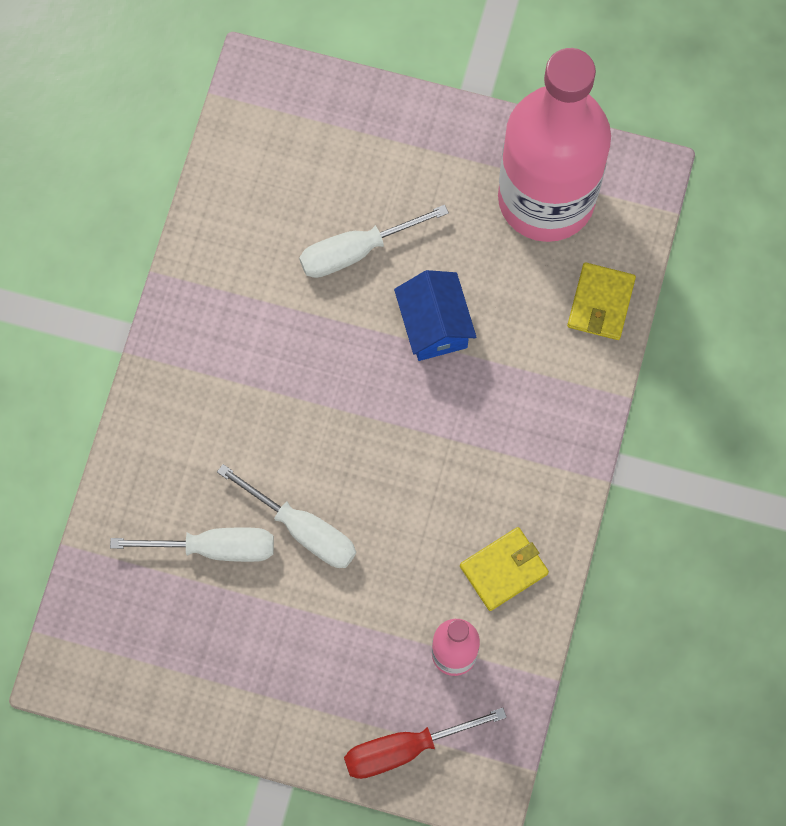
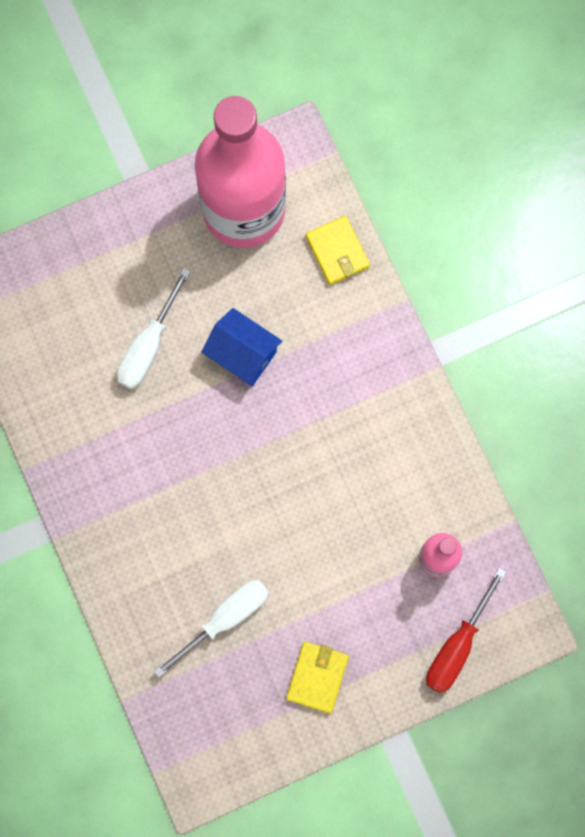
camera: 40 degrees left, 5 degrees up
white screwdriver [217,464,356,568] -> none
yellow wallet [460,527,549,611] -> yellow wallet moved to [286,641,349,714]

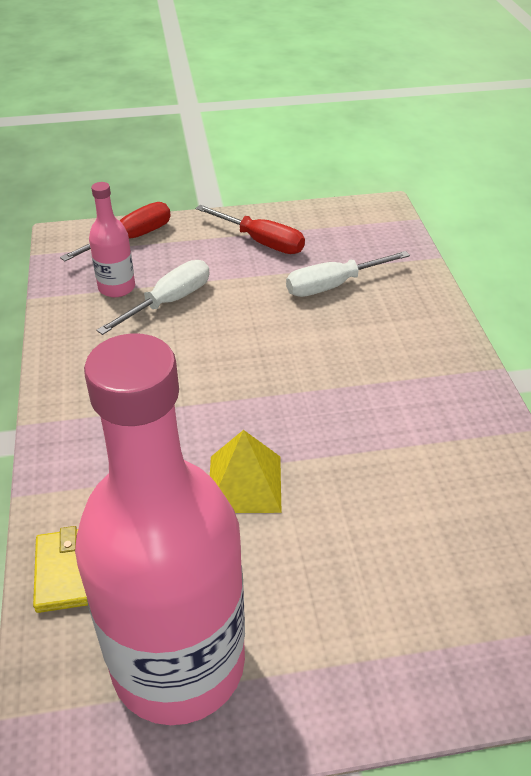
camera: 165 degrees left, 35 degrees down
white screwdriver [117,268,191,390] -> white screwdriver moved to [96,260,210,335]
blue house [201,308,282,386] -> yellow pyramid [210,430,282,513]
yellow wallet [286,641,349,714] -> red screwdriver [196,205,305,254]

